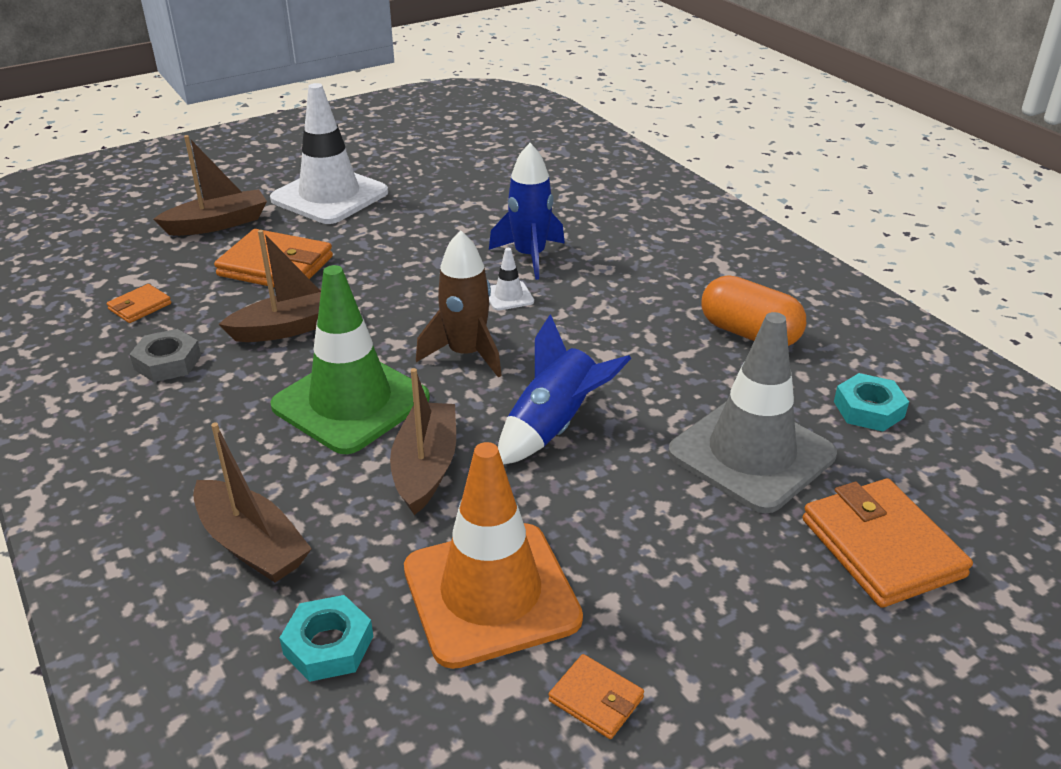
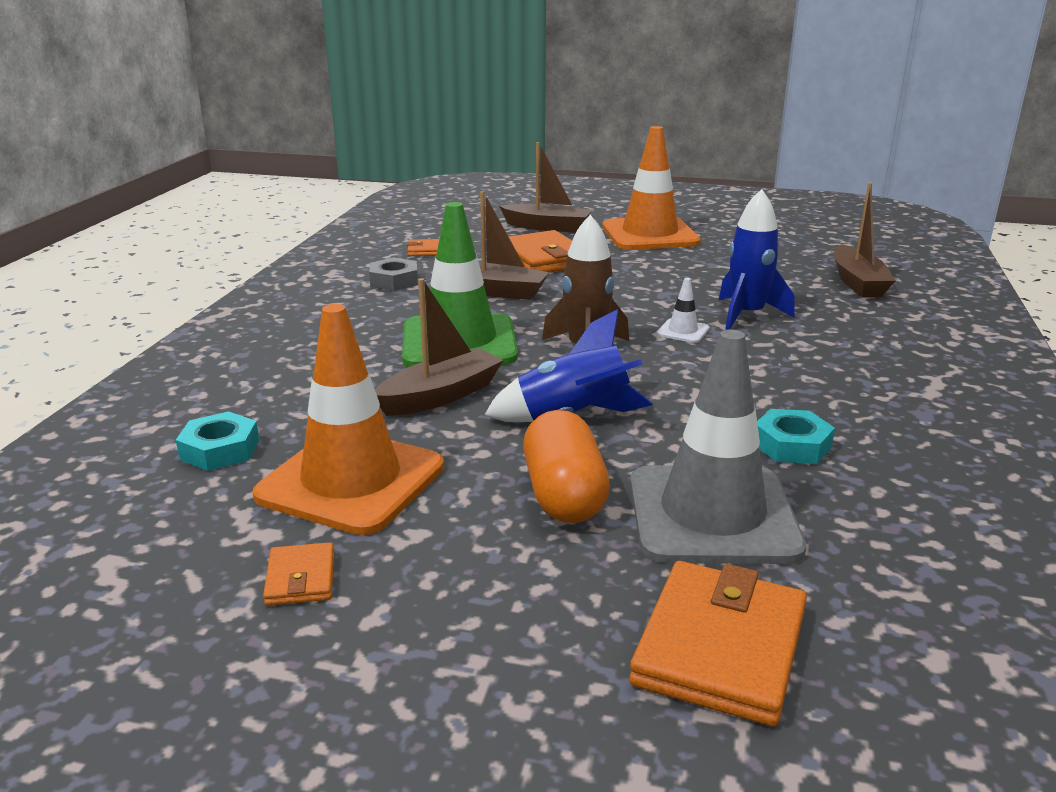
camera: 45 degrees right, 10 degrees down
brown boat [193,422,312,583] -> brown boat moved to [834,183,896,297]
white traffic cone [270,83,388,224] -> orange traffic cone [602,126,701,250]
orange capsule [701,276,806,346] -> orange capsule moved to [523,410,610,523]
turquoise nut [834,373,909,432] -> turquoise nut moved to [757,409,835,464]

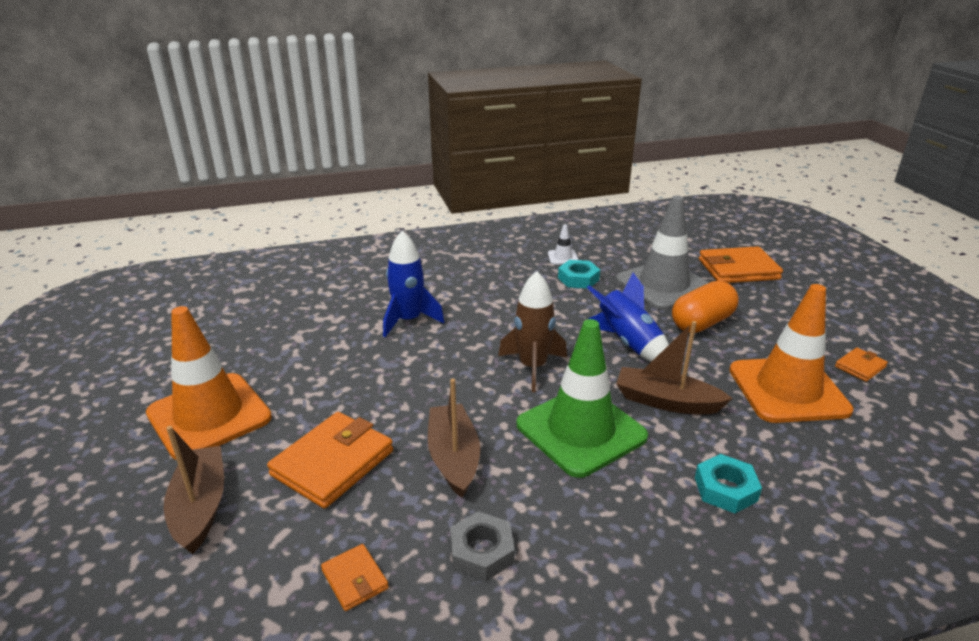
camera: 120 degrees left, 5 degrees up
turquoise nut [176,411,259,471] -> turquoise nut moved to [695,454,762,514]
white traffic cone [656,278,709,343] -> white traffic cone moved to [548,224,578,265]
brown boat [834,183,896,297] -> none

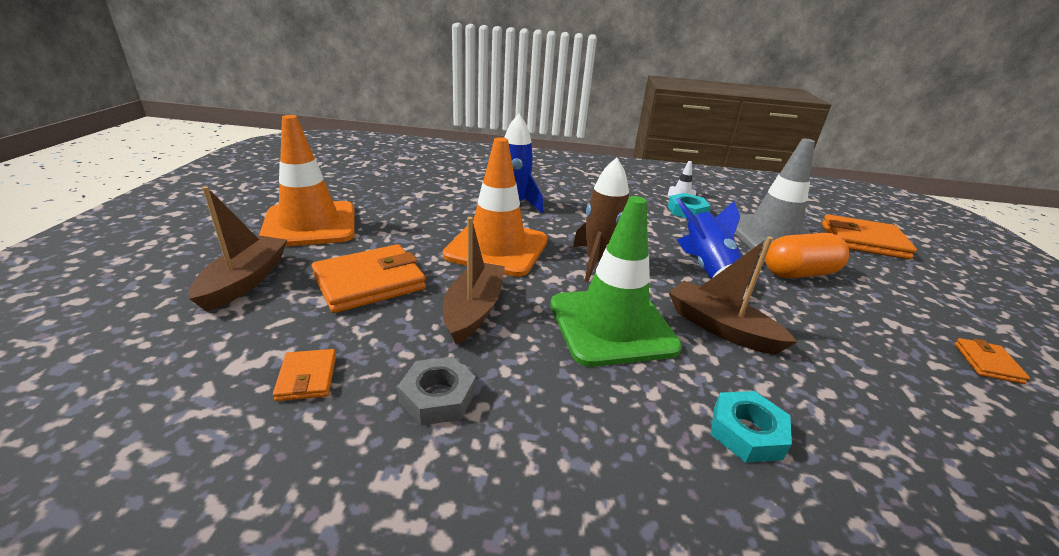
camera: 20 degrees right, 0 degrees up
orange traffic cone [729,284,854,423] -> orange traffic cone moved to [443,137,548,277]
orange wallet [835,348,888,382] -> orange wallet turned 60 degrees counterclockwise [955,338,1030,384]

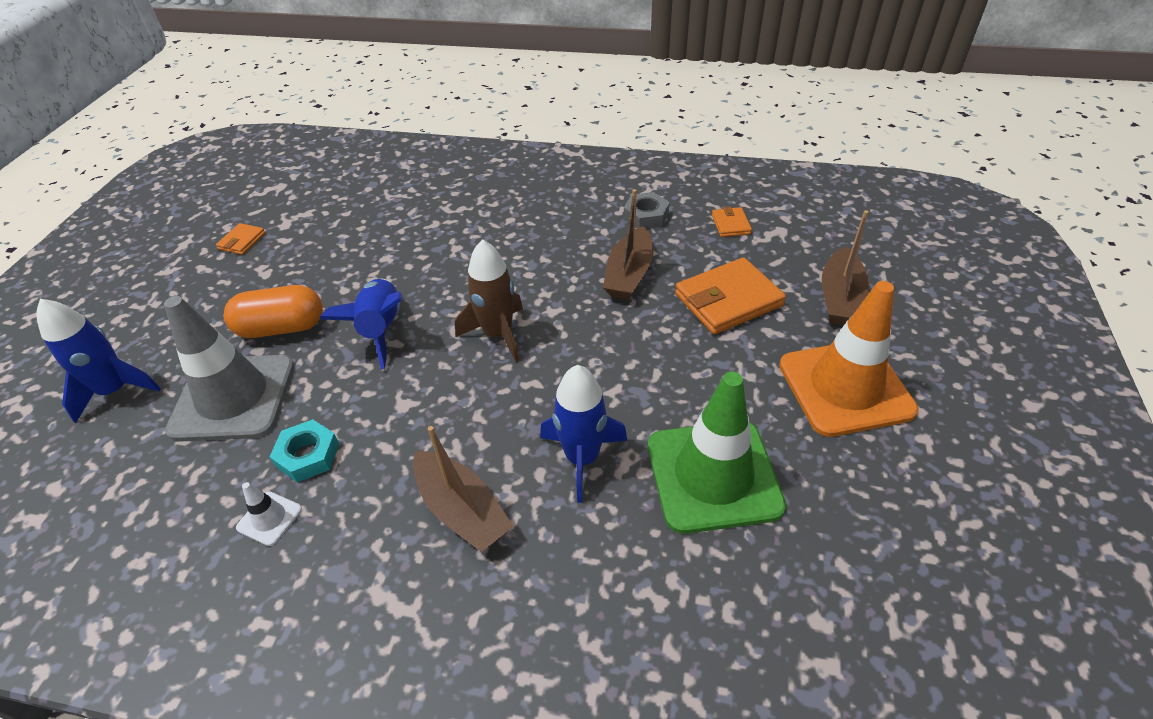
camera: 170 degrees left, 15 degrees up
orange traffic cone [443,137,548,277] -> none
green traffic cone [550,196,682,367] -> green traffic cone moved to [648,371,786,534]
brown boat [669,236,797,355] -> brown boat moved to [413,426,514,552]
turquoise nut [711,391,792,463] -> none
orange wallet [822,214,917,260] -> blue rocket [36,299,161,423]

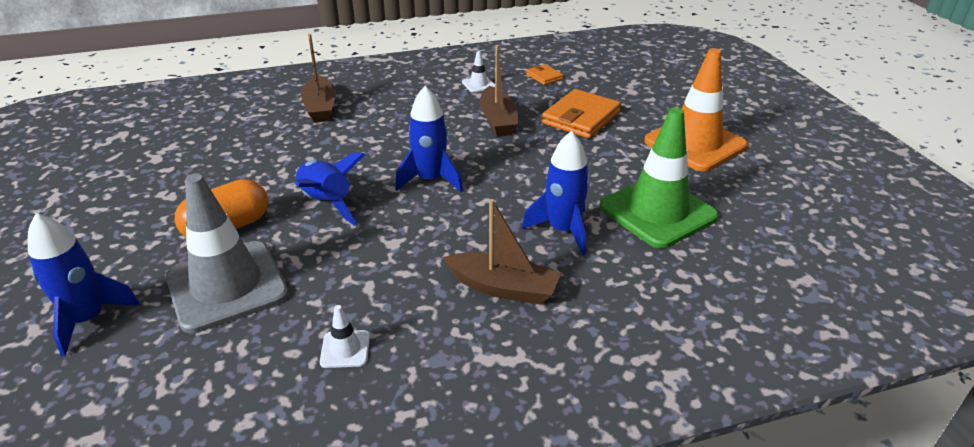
camera: 30 degrees left, 10 degrees down
orange wallet [216,223,265,255] -> none
turquoise nut [270,419,339,482] -> none
brown rocket [455,239,523,362] -> blue rocket [395,86,463,192]
grey nut [624,192,670,229] -> white traffic cone [462,51,495,93]
brown boat [822,210,869,325] -> brown boat moved to [301,34,336,123]

